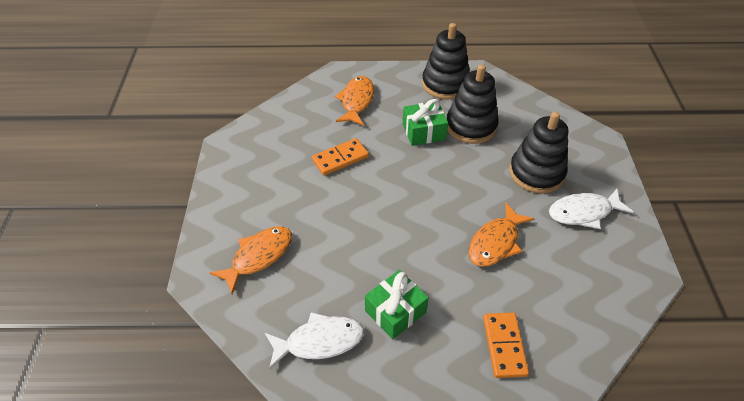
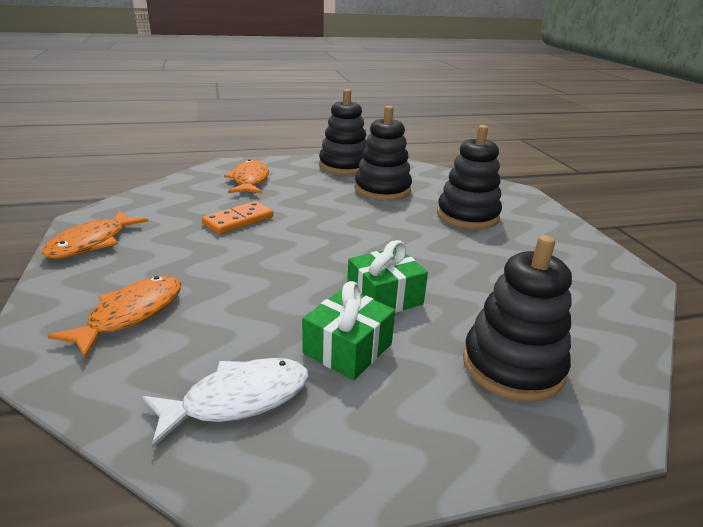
camera: 15 degrees left, 20 degrees down
green gift [403,99,448,146] -> green gift moved to [347,240,428,313]
orange fish [468,203,534,267] -> orange fish moved to [42,210,149,259]
orange domino [483,313,529,378] -> black stacking toy [463,235,572,402]
white fish [549,189,634,229] -> none

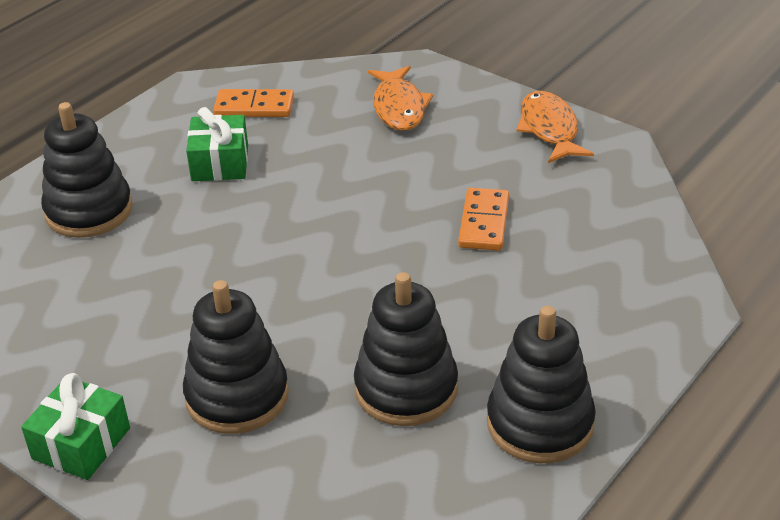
camera: 145 degrees right, 10 degrees up
white fish [142,358,309,448] -> orange domino [213,89,294,117]
orange fish [224,159,269,194] -> none
green gift [347,240,428,313] -> green gift moved to [21,373,130,480]

